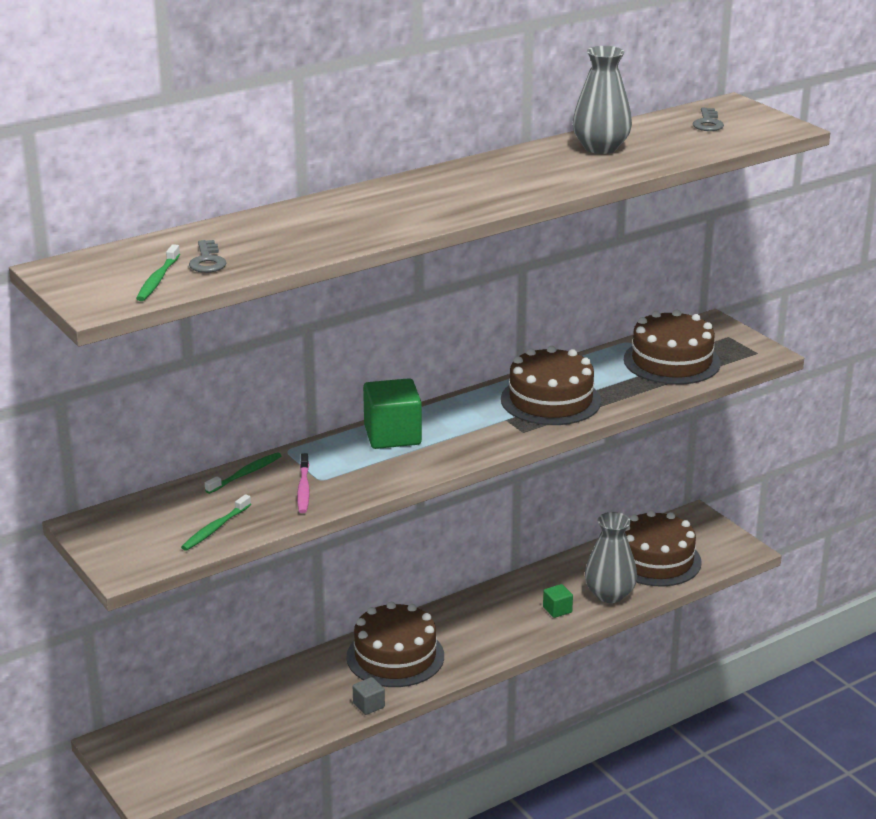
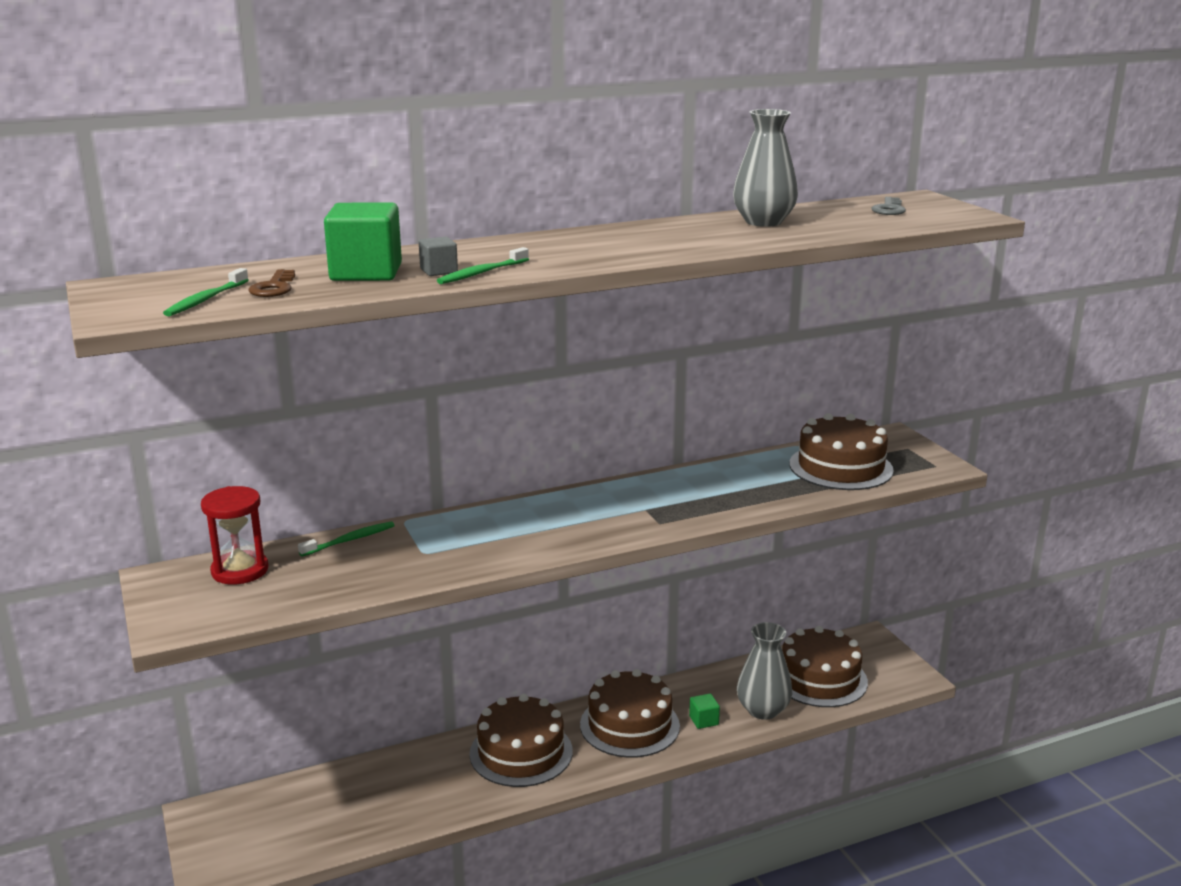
camera: 10 degrees right, 5 degrees down
green toothbrush [181,494,251,551] -> green toothbrush moved to [437,247,529,284]
grey key [189,240,226,273] -> brown key [248,269,295,297]
pink toothbrush [297,453,310,513] -> none
grey cube [353,677,385,715] -> grey cube moved to [419,236,458,276]
green cube [363,378,422,449] -> green cube moved to [324,202,402,281]
brown cake [501,346,601,425] -> brown cake moved to [580,669,680,758]
none -> red hourglass [201,486,268,585]

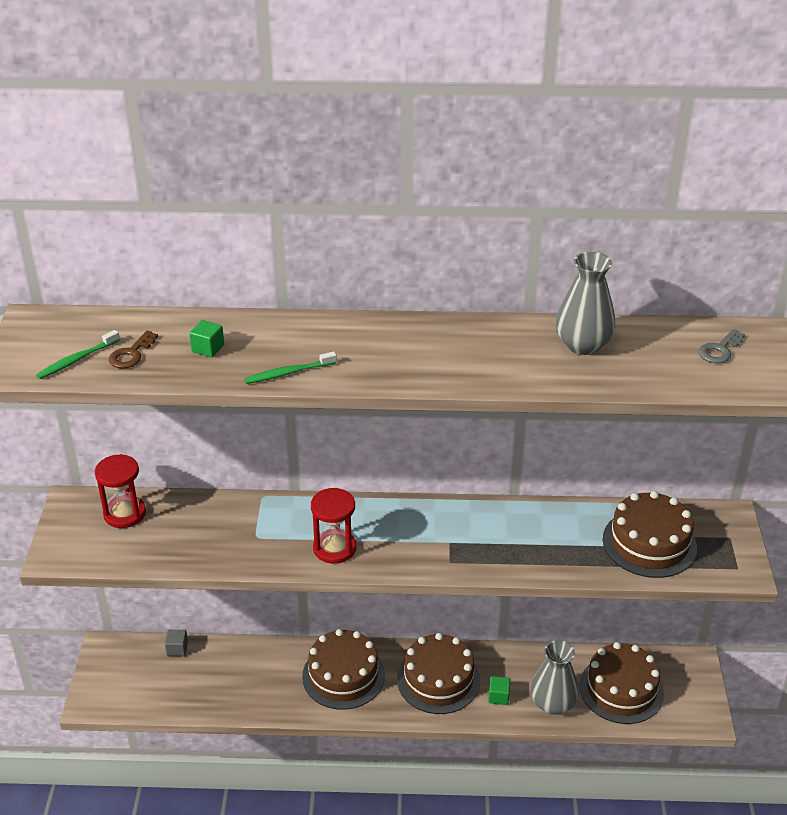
camera: 25 degrees right, 15 degrees up
green toothbrush [298,521,395,557] -> none
green cube [324,202,402,281] -> green cube [189,320,224,357], size x0.48
grey cube [419,236,458,276] -> grey cube moved to [165,630,188,656]
none -> red hourglass [311,488,356,564]

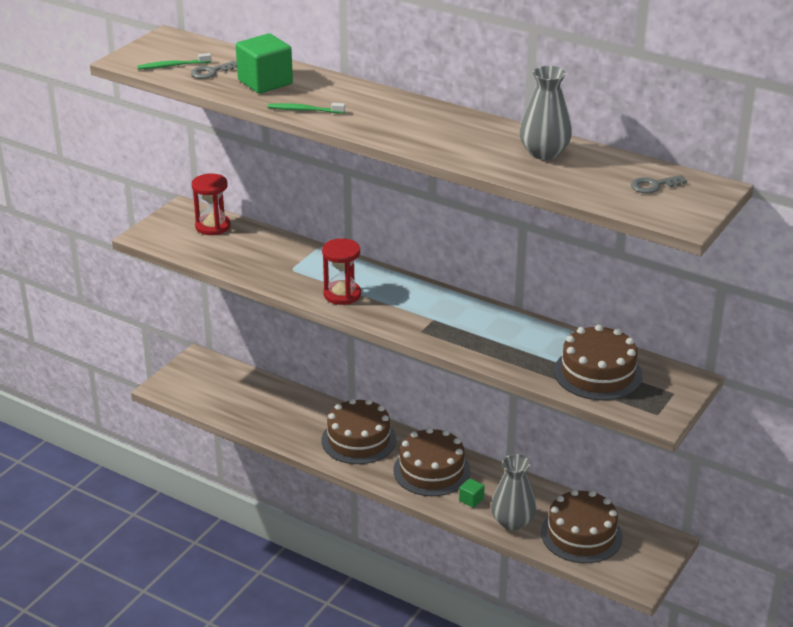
camera: 30 degrees right, 5 degrees down
brown key [109,331,158,368] -> grey key [191,61,237,79]
grey cube [165,630,188,656] -> none
green cube [189,320,224,357] -> green cube [236,34,293,93], size x2.06

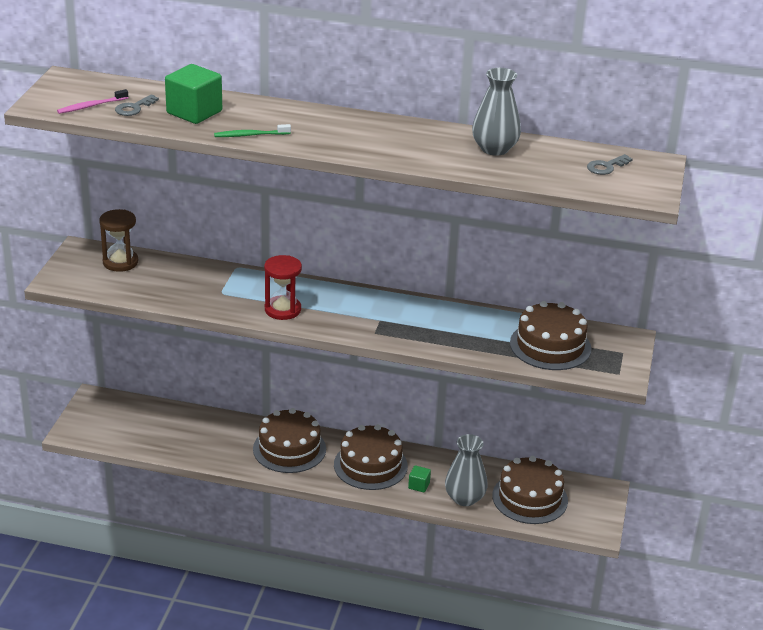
camera: 20 degrees left, 0 degrees up
green toothbrush [137,53,211,70] -> pink toothbrush [57,89,128,114]
red hourglass [192,174,231,235] -> brown hourglass [99,209,138,272]

